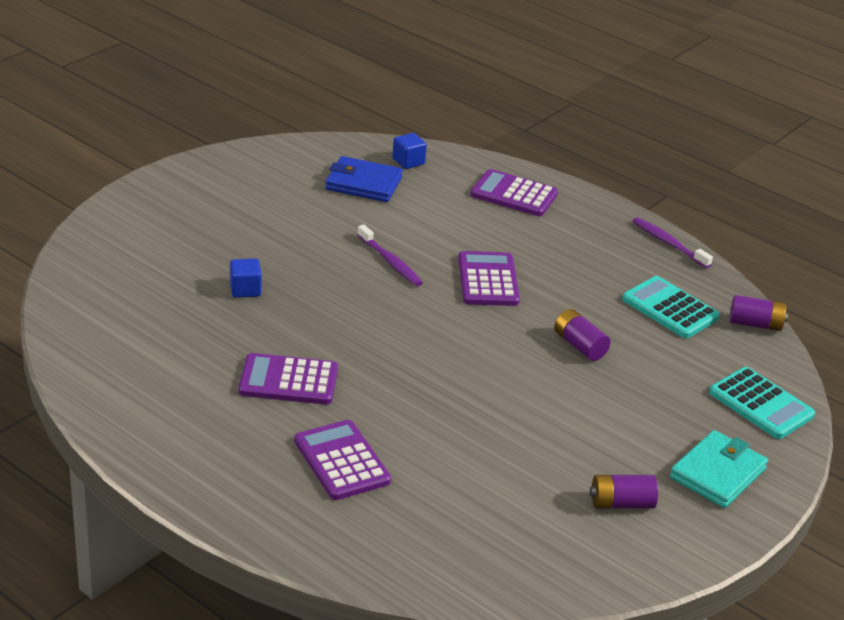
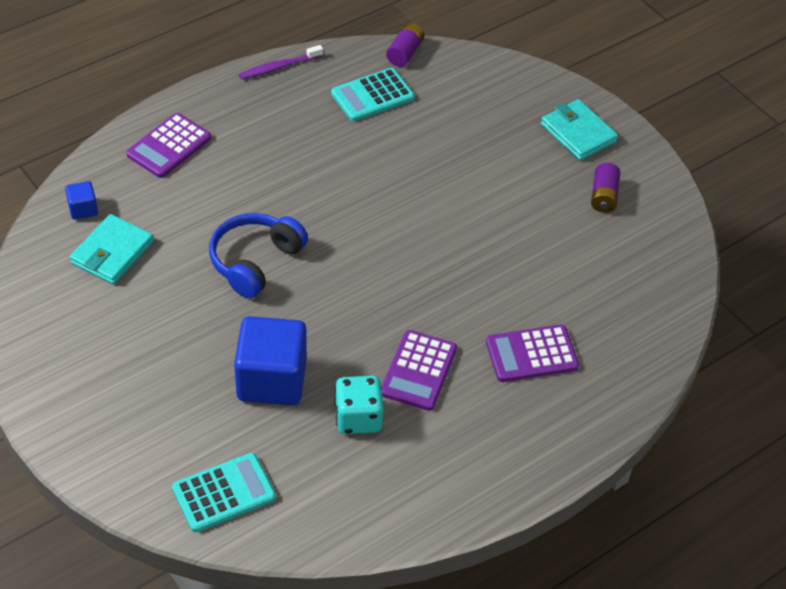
camera: 75 degrees left, 15 degrees up
blue cube [230,258,262,298] -> blue cube [234,316,307,405], size x2.23
blue wallet [325,156,403,202] -> turquoise wallet [70,214,154,284]
purple toothbrush [357,224,423,286] -> blue headphones [209,213,308,298]
purple calculator [458,251,520,306] -> none
purple battery [554,309,611,361] -> none
turquoise calculator [709,367,815,439] -> turquoise calculator moved to [172,453,276,532]
none -> turquoise dice [334,376,384,434]

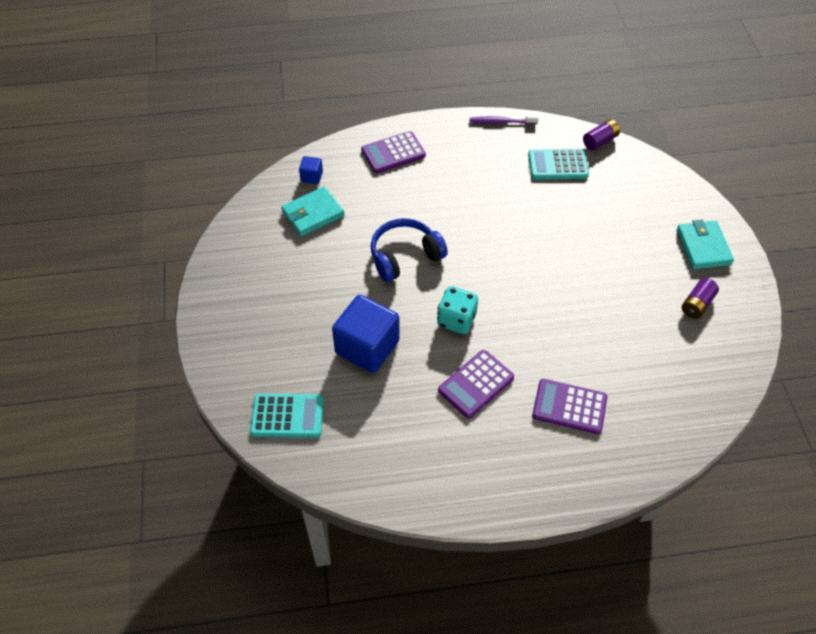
camera: 30 degrees right, 5 degrees up
turquoise dice [334,376,384,434] -> turquoise dice moved to [437,286,478,334]

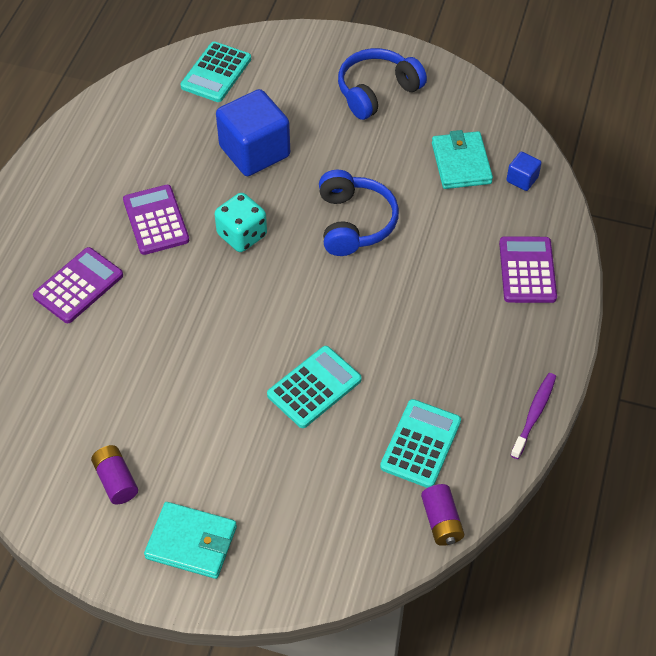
camera: 115 degrees right, 0 degrees up
none -> turquoise calculator [267,346,362,428]
none -> blue headphones [338,48,427,120]

